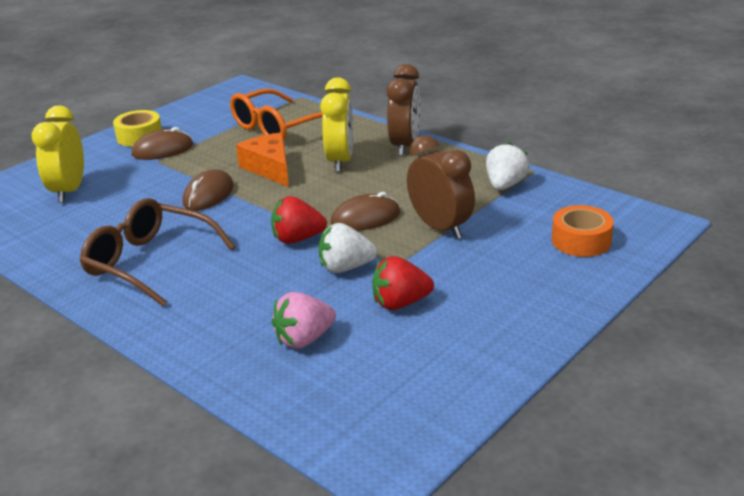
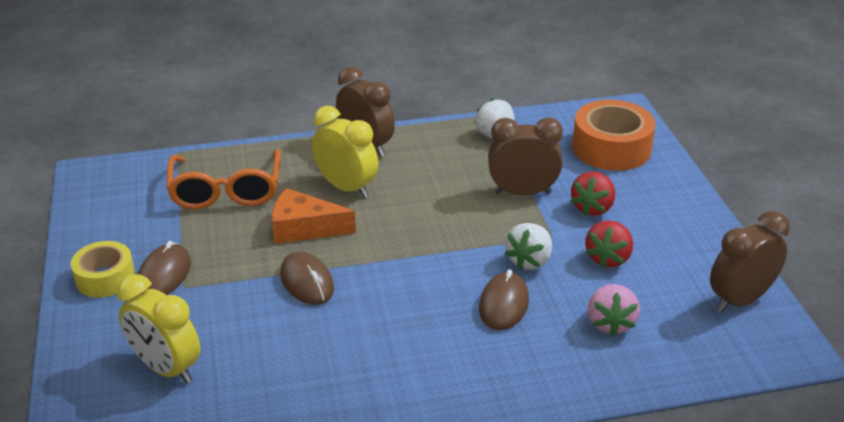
camera: 55 degrees left, 5 degrees up
brown glasses [79,198,235,306] -> none
red strawberry [271,196,327,244] -> red strawberry moved to [571,172,615,216]
brown mouse [331,192,400,231] -> brown mouse moved to [479,269,529,330]
orange tape [552,205,614,257] -> orange tape [572,100,656,171], size x1.58
none -> brown clock [710,211,790,312]

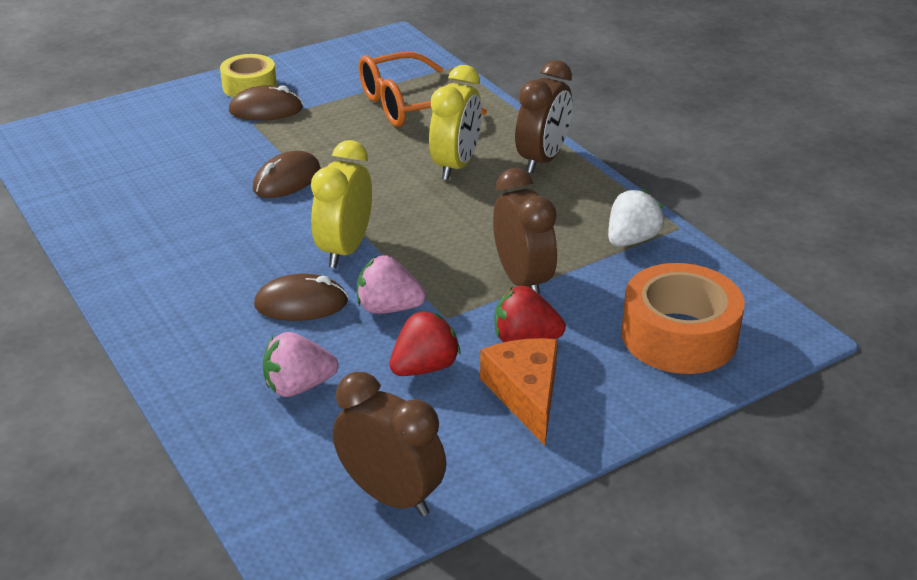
camera: 70 degrees right, 0 degrees up
yellow clock [117,274,201,384] -> yellow clock moved to [311,140,372,268]
orange cheese [272,188,356,244] -> orange cheese moved to [480,338,558,445]
white strawberry [504,223,552,270] -> pink strawberry [357,255,426,314]
red strawberry [585,220,633,268] -> red strawberry turned 135 degrees clockwise [389,311,461,376]

